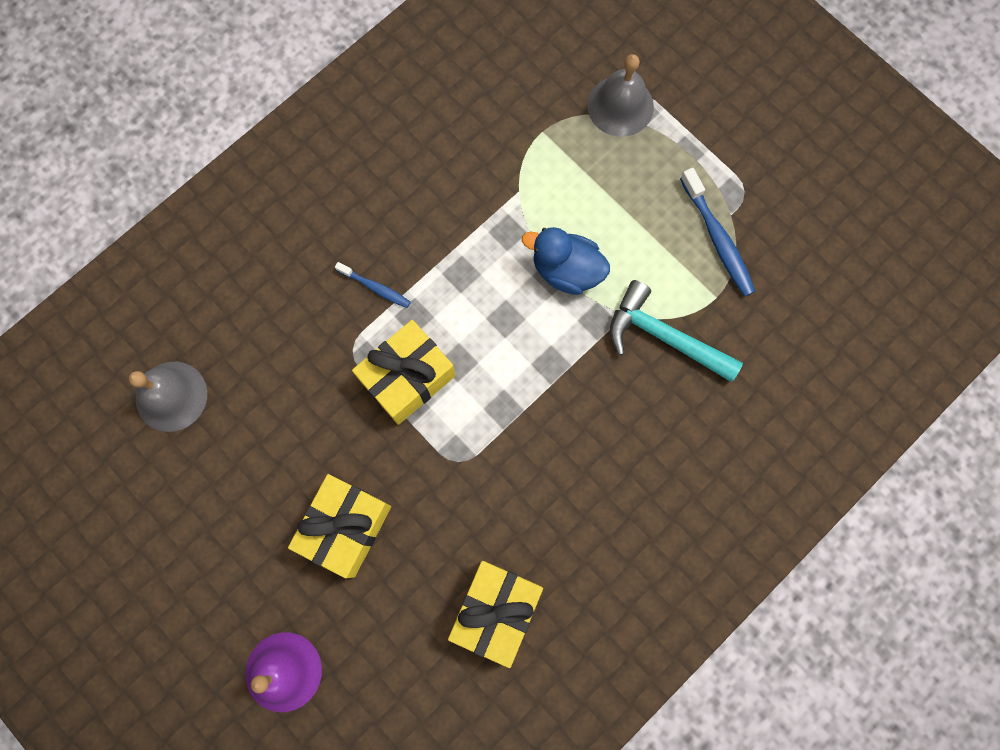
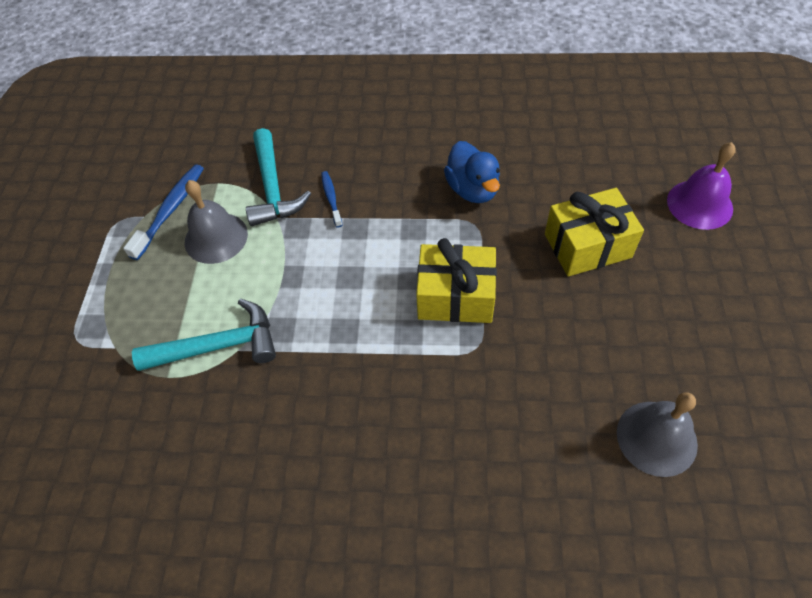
camera: 130 degrees left, 20 degrees down
blue toothbrush [335,262,411,308] -> blue toothbrush moved to [321,171,342,228]
yellow gift [448,561,543,668] -> none
blue duck [522,227,610,295] -> blue duck moved to [444,141,500,203]
grey bell [587,54,654,137] -> grey bell moved to [185,180,248,264]
none -> turquoise hammer [132,299,276,371]

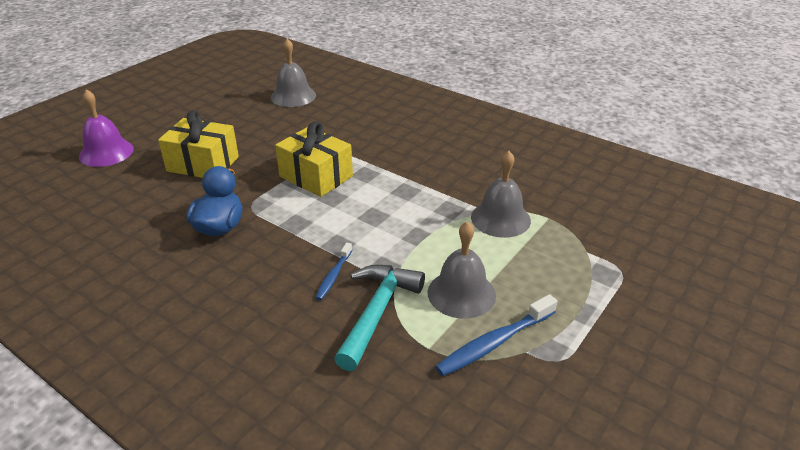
camera: 150 degrees left, 20 degrees down
turquoise hammer [132,299,276,371] -> grey bell [471,151,531,238]

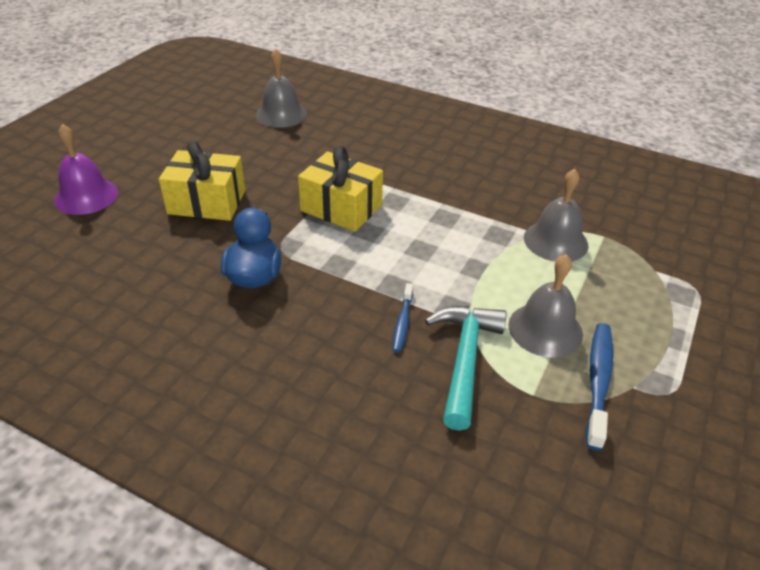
camera: 10 degrees left, 5 degrees up
blue toothbrush [435,294,557,376] -> blue toothbrush turned 150 degrees clockwise [586,323,613,450]

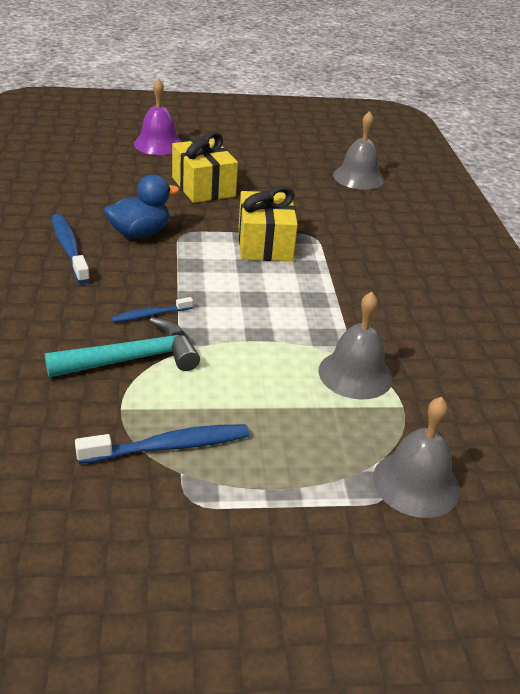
camera: 55 degrees right, 5 degrees down
grey bell [508,254,583,358] -> grey bell moved to [373,397,460,518]
none -> blue toothbrush [52,214,90,284]

